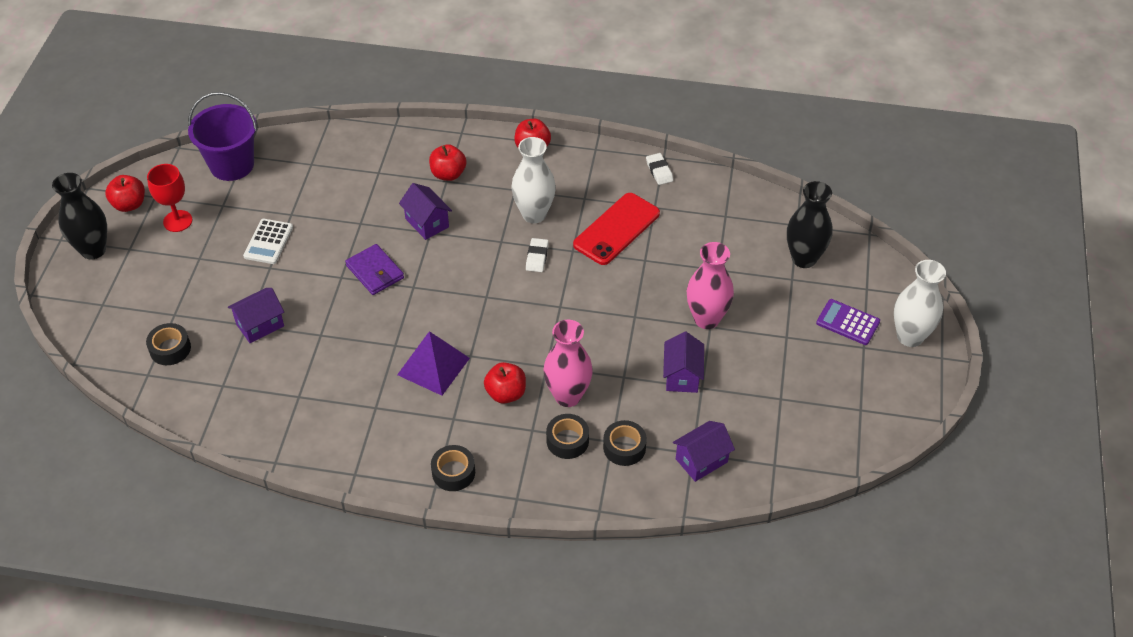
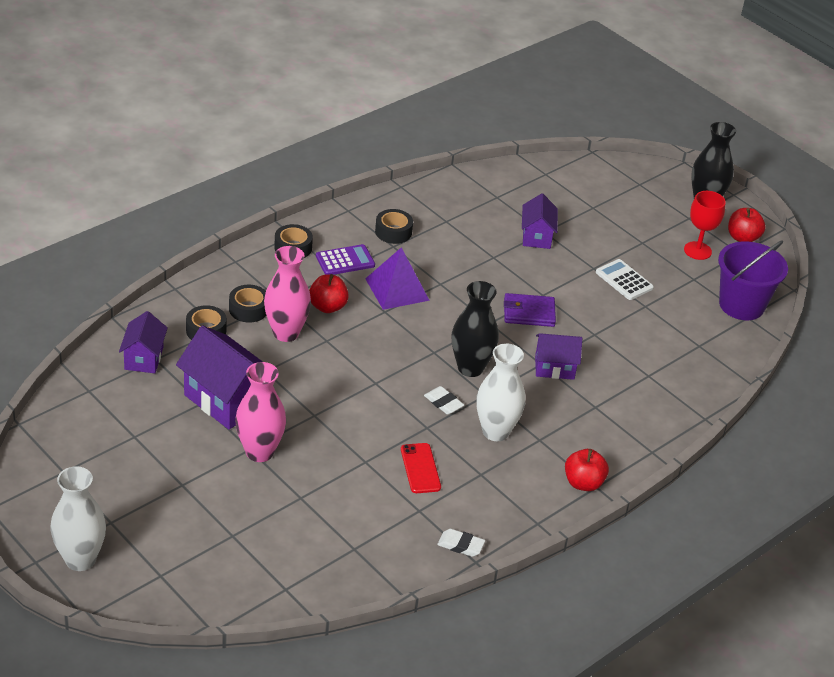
camera: 125 degrees right, 10 degrees down
black tape [146,323,191,365] -> black tape moved to [375,209,413,244]
red apple [429,144,466,181] -> none
red phone [573,193,660,265] -> red phone [401,443,441,493], size x0.61
purple house [663,332,704,393] -> purple house [176,325,263,429], size x1.66
black vase [787,181,833,268] -> black vase moved to [452,281,499,377]
purple calculator [816,299,880,345] -> purple calculator moved to [316,244,375,275]

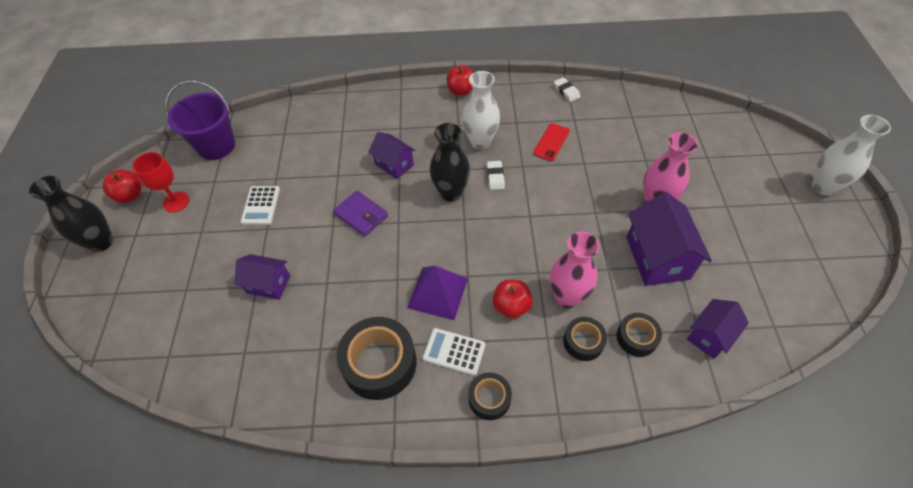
camera: 135 degrees left, 15 degrees up
purple calculator [316,244,375,275] -> white calculator [423,328,485,376]
black tape [375,209,413,244] -> black tape [337,317,417,400], size x1.82
purple house [522,193,558,249] -> purple house turned 60 degrees clockwise [235,254,290,300]

